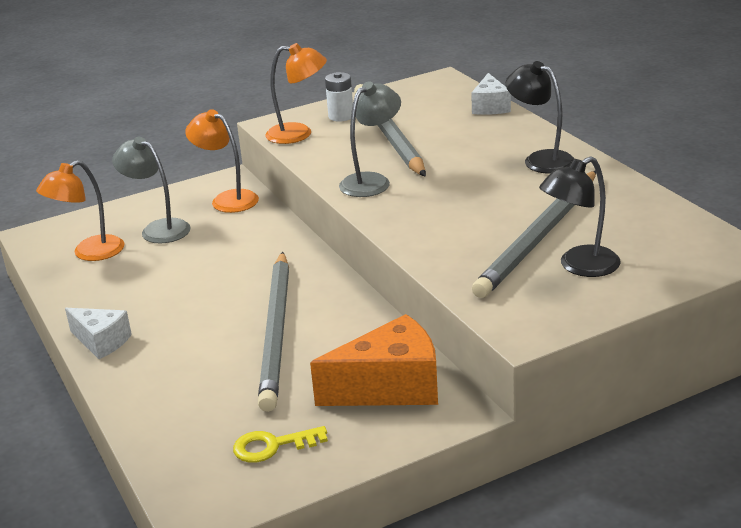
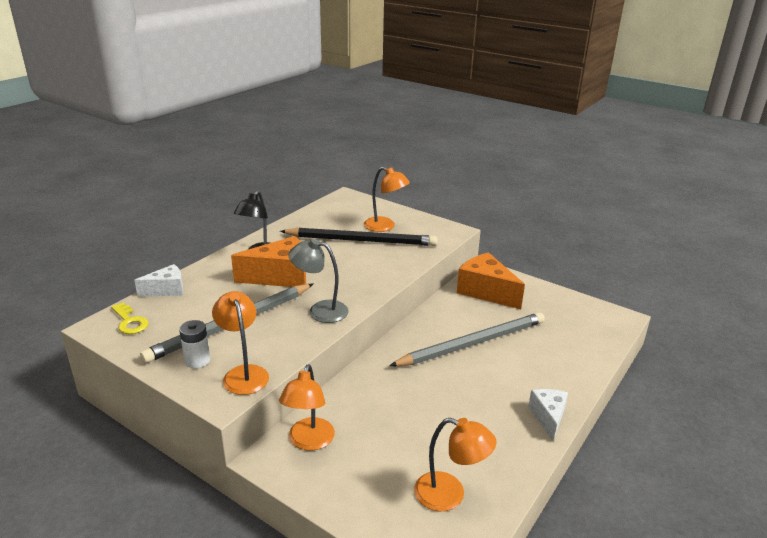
camera: 120 degrees left, 0 degrees up
grey lamp [112,137,191,243] -> none
yellow key [233,426,328,463] -> yellow key moved to [111,302,149,334]
grey pencil [472,171,596,298] -> black pencil [280,227,438,246]
black lamp [539,156,621,277] -> orange lamp [364,167,410,232]
none -> orange cheese [231,236,306,287]

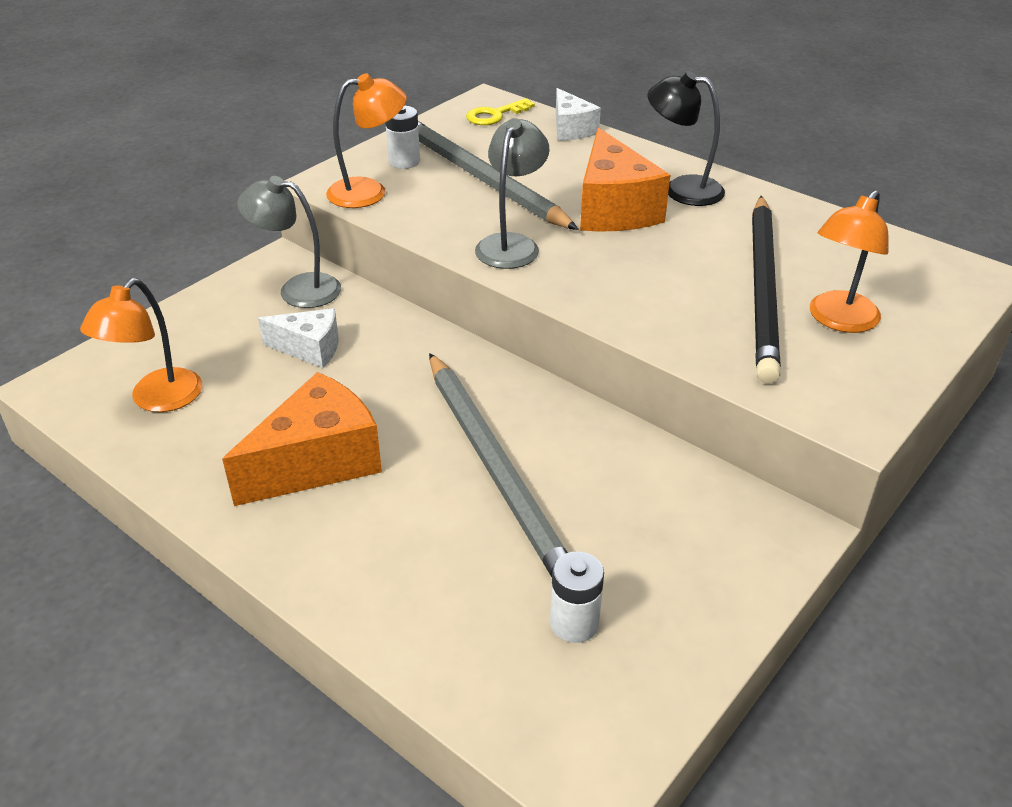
camera: 95 degrees right, 10 degrees up
orange lamp [279,364,335,451] -> grey lamp [237,176,341,308]
orange cheese [457,253,525,309] -> orange cheese moved to [222,372,382,506]
white cheese [528,389,568,441] -> white cheese moved to [258,308,339,368]
none -> white battery [550,551,604,643]

